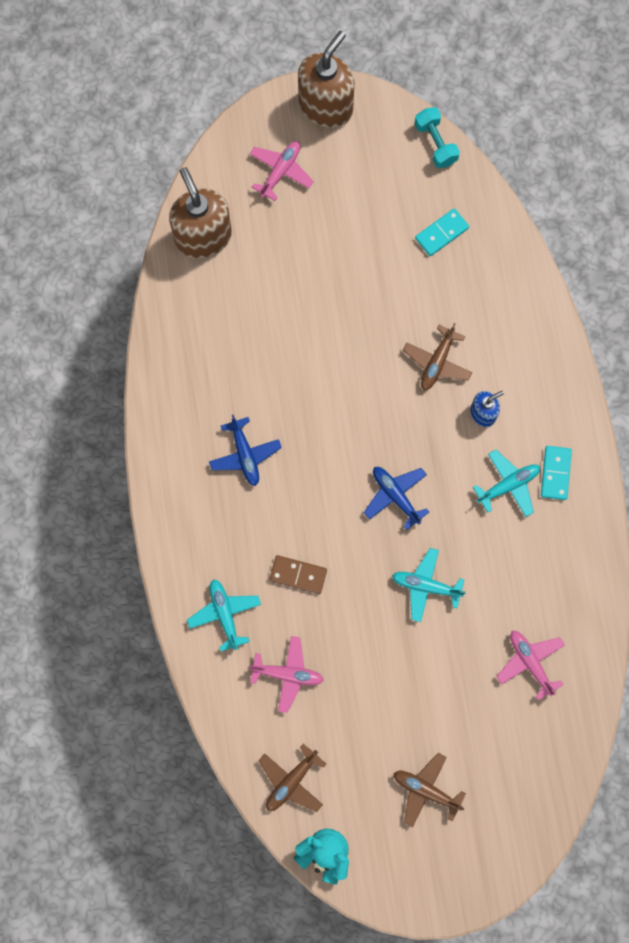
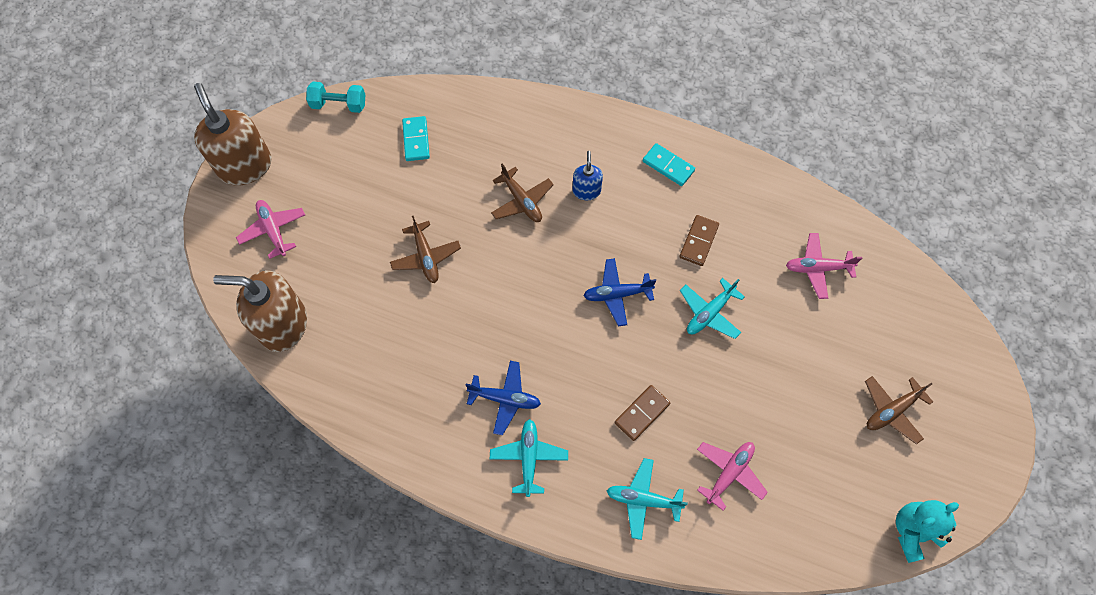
camera: 60 degrees left, 10 degrees down
brown plane [259,744,326,812] -> brown plane moved to [390,216,461,283]
turquoise plane [473,450,540,517] -> turquoise plane moved to [490,419,568,497]
none -> brown domino [679,215,719,266]

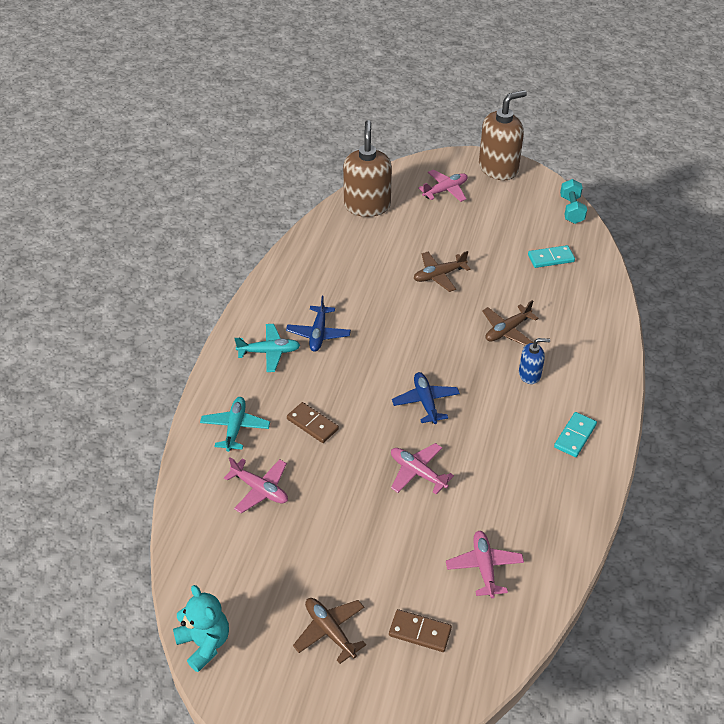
camera: 85 degrees right, 20 degrees down
brown domino [679,215,719,266] -> brown domino moved to [389,609,452,652]
turquoise plane [680,278,745,339] -> pink plane [391,443,454,495]

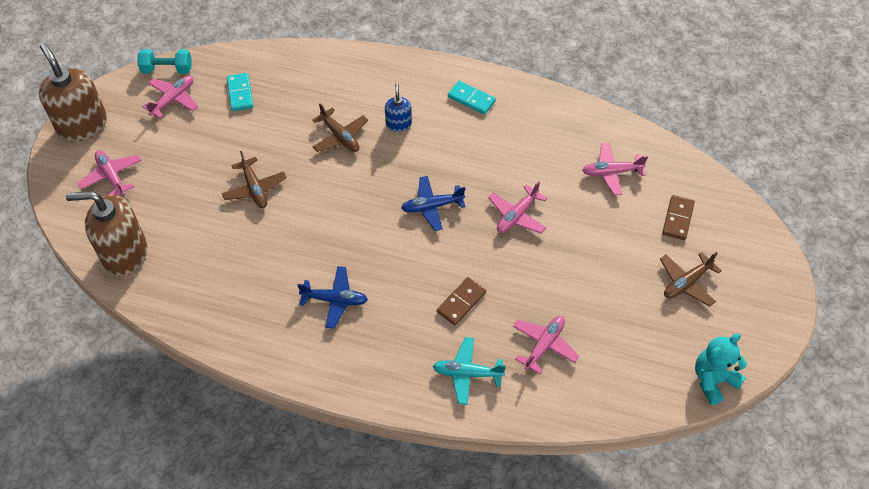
camera: 90 degrees left, 10 degrees up
turquoise plane [234,324,300,372] -> none
none -> pink plane [142,75,198,119]

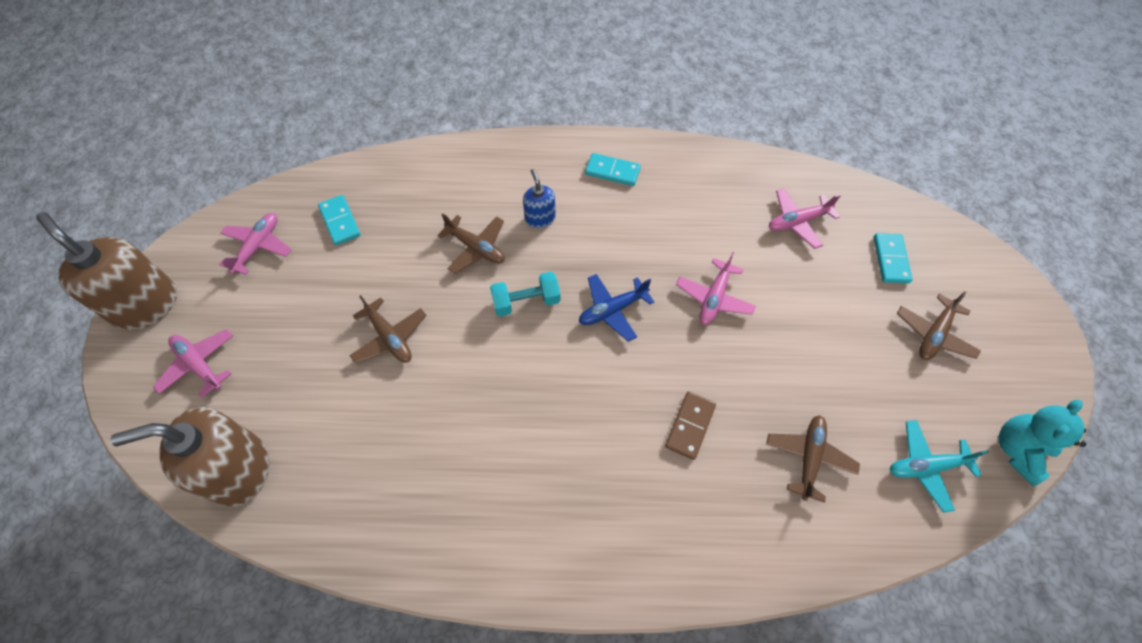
camera: 15 degrees left, 5 degrees up
turquoise dumbbell [138,49,192,74] -> turquoise dumbbell moved to [490,272,561,316]
blue plane [297,266,368,329] -> none
turquoise plane [433,337,506,405] -> turquoise plane moved to [890,420,989,513]
pink plane [513,316,579,374] -> brown plane [766,415,860,503]
brown domino [662,195,695,240] -> turquoise domino [873,233,913,284]

